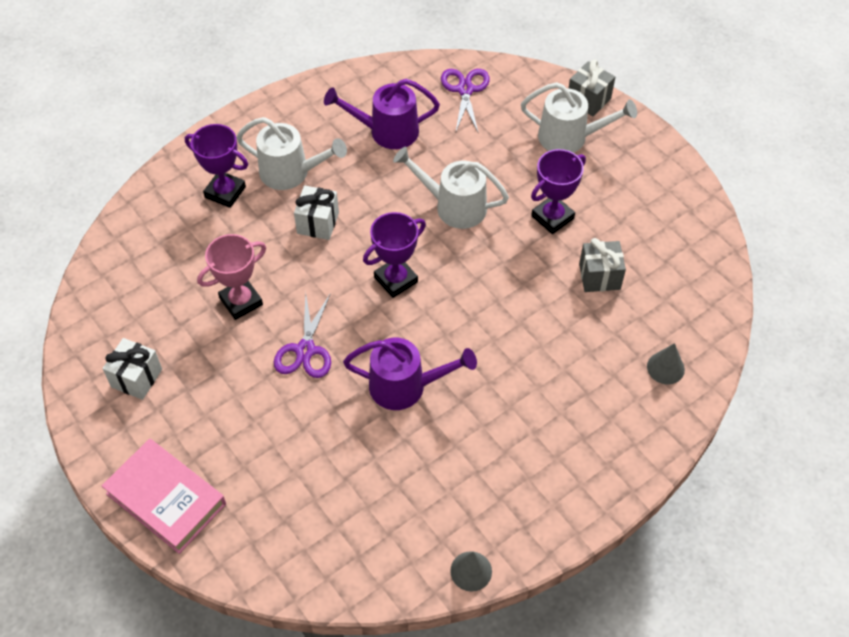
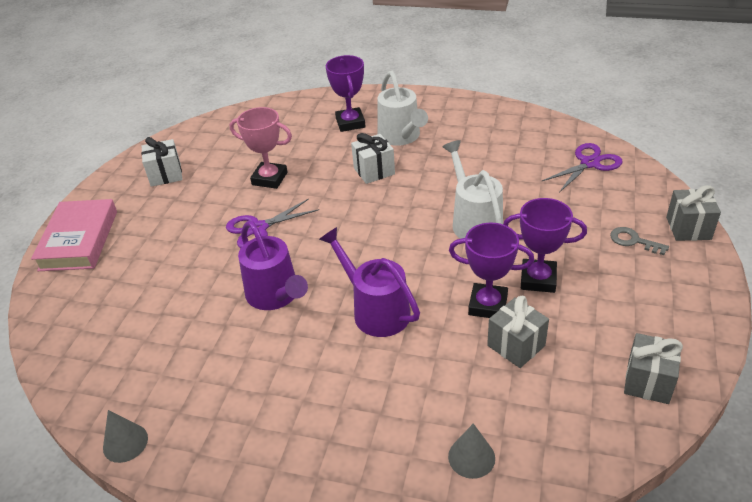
camera: 55 degrees right, 15 degrees down
purple watering can [324,79,440,149] -> purple watering can moved to [319,227,420,337]
purple trophy [363,212,426,298] -> purple trophy moved to [449,223,534,318]
white watering can [521,82,637,153] -> grey key [610,227,669,255]
none -> grey gift [624,333,683,404]

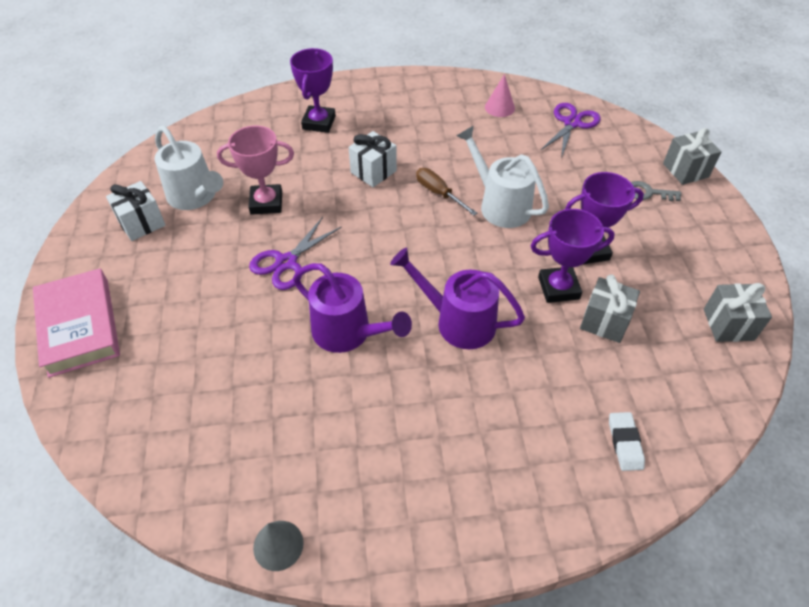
camera: 25 degrees left, 10 degrees up
purple trophy [326,55,366,132] -> purple trophy turned 45 degrees clockwise [290,48,336,133]
white watering can [378,71,428,146] -> white watering can moved to [155,126,223,210]
grey cone [448,423,495,479] -> white eraser [609,412,645,471]
none -> brown screwdriver [416,168,477,216]
none -> pink cone [485,74,515,117]

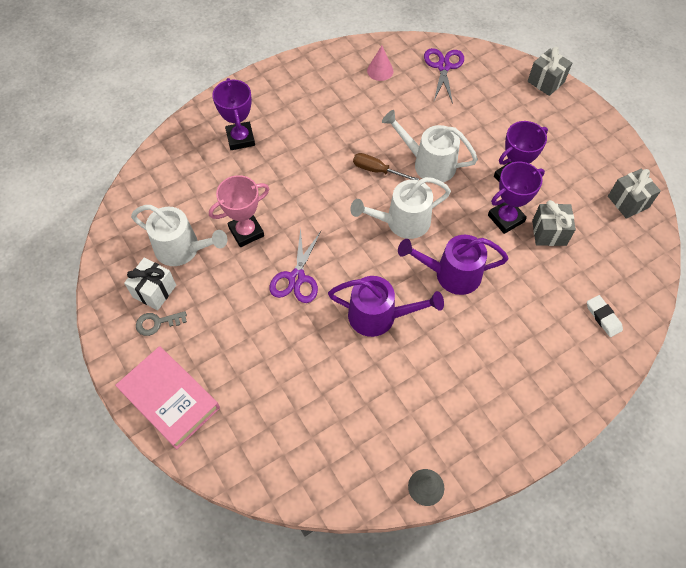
camera: 25 degrees left, 10 degrees up
white gift [349,131,397,187] -> none
grey key [631,181,681,201] -> grey key moved to [136,311,187,336]
none -> white watering can [350,177,451,239]

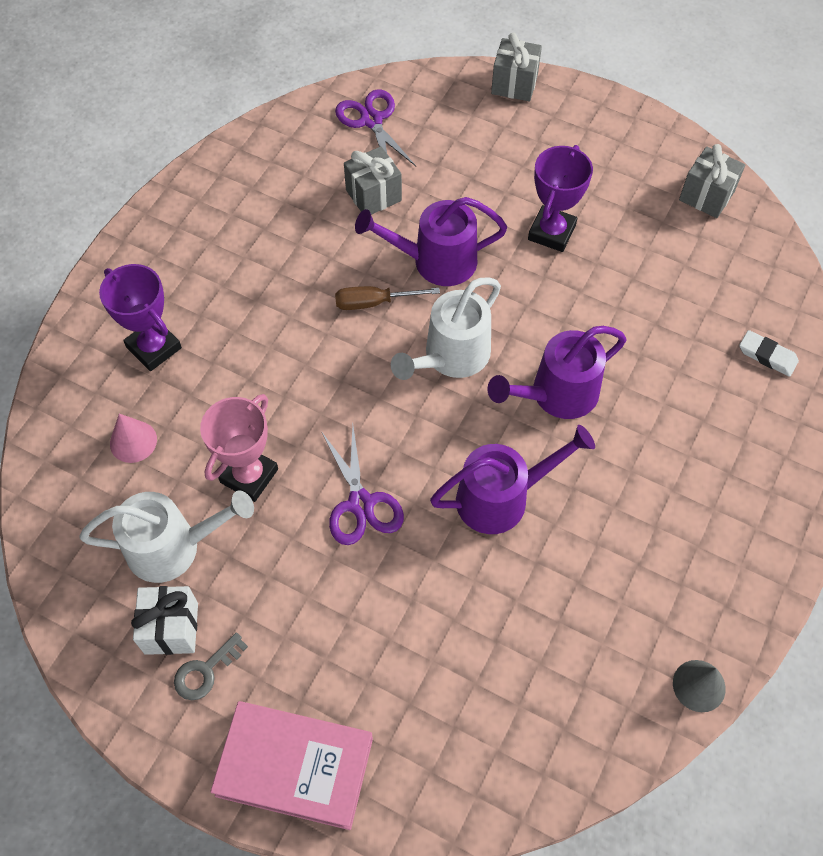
camera: 30 degrees left, 0 degrees up
pink cone [367,46,394,81] -> pink cone moved to [110,413,157,463]
white watering can [382,110,478,182] -> purple watering can [355,197,507,286]
purple trophy [488,162,545,234] -> none
grey gift [532,200,576,246] -> grey gift moved to [344,146,402,215]

